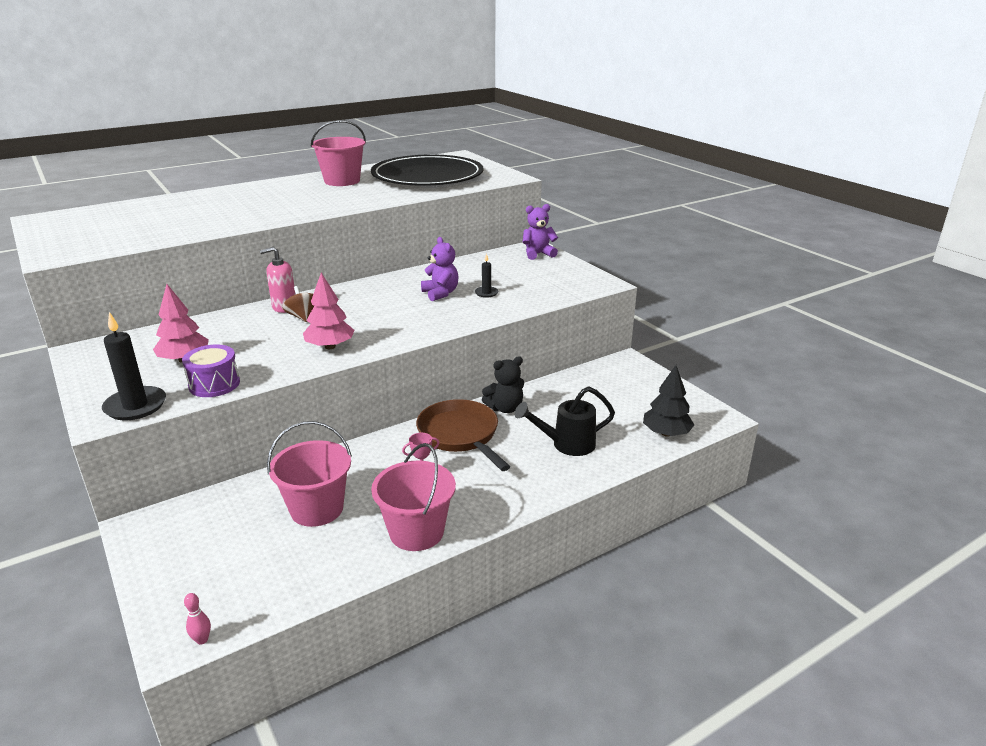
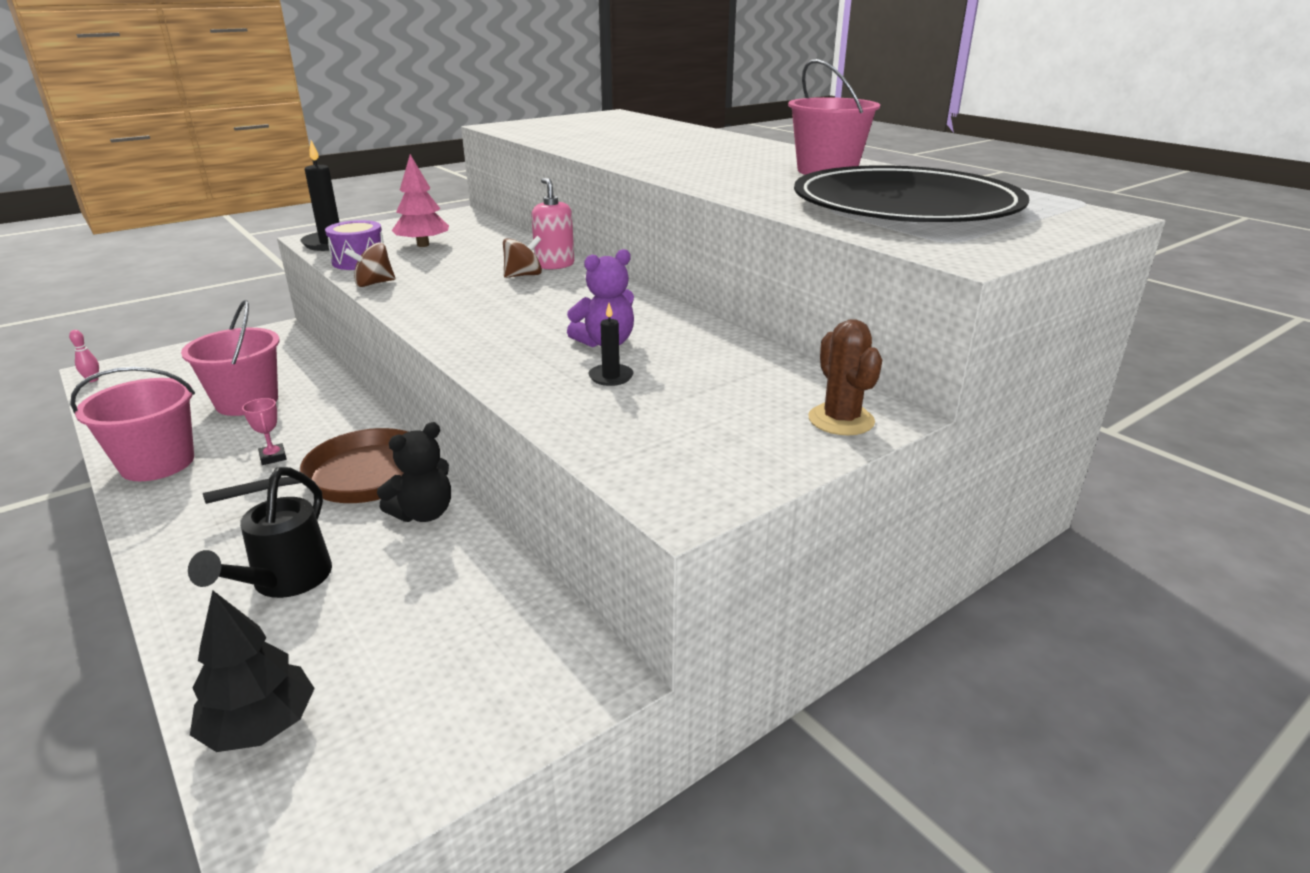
camera: 85 degrees right, 0 degrees up
pink tree [303,273,354,349] -> none
black teddy bear [482,356,524,413] -> black teddy bear turned 105 degrees counterclockwise [377,422,451,522]
black watering can [515,386,615,456] -> black watering can turned 150 degrees counterclockwise [188,467,332,598]
purple teddy bear [523,204,558,260] -> brown cactus [808,319,882,436]
none -> brown spinning top [344,243,395,287]

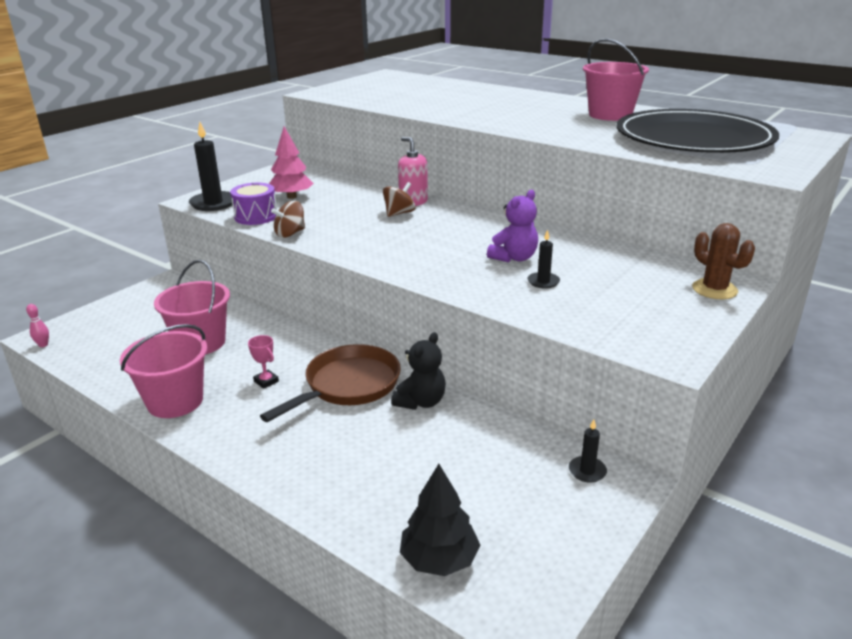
camera: 15 degrees left, 0 degrees up
black watering can [188,467,332,598] -> none
none -> black candle [569,419,607,483]

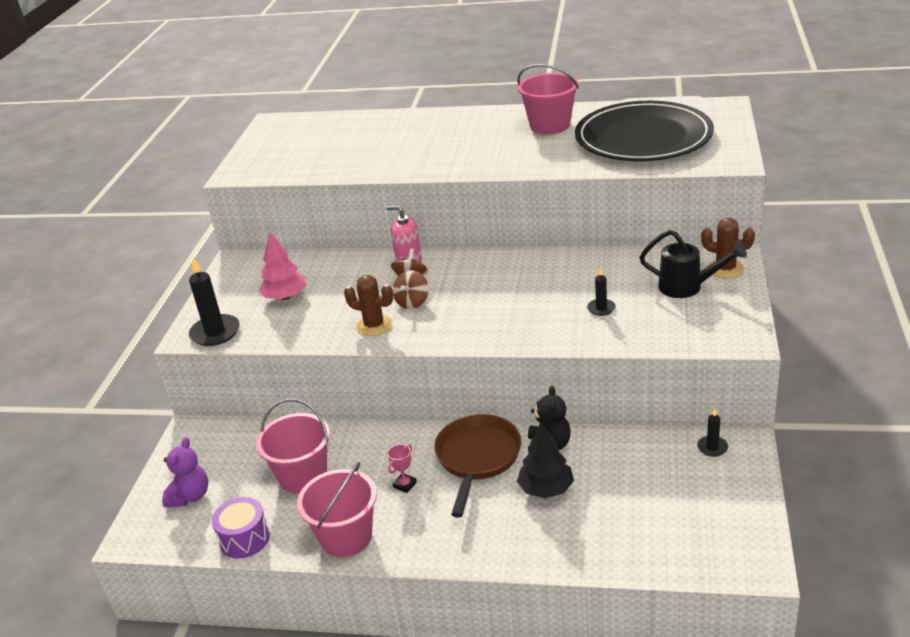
camera: 25 degrees left, 5 degrees up
pink bowling pin [26,304,49,347] -> none
purple drum [230,183,277,225] -> purple drum moved to [212,497,270,558]
pink trophy [248,335,279,389] -> pink trophy turned 75 degrees counterclockwise [387,444,417,493]
brown spinning top [271,201,305,238] -> brown spinning top moved to [393,271,429,309]
black tree [400,464,480,576] -> black tree moved to [517,422,574,498]
purple teddy bear [487,190,538,262] -> purple teddy bear moved to [162,437,208,507]
none -> brown cactus [344,275,393,336]
none -> black watering can [639,230,747,298]

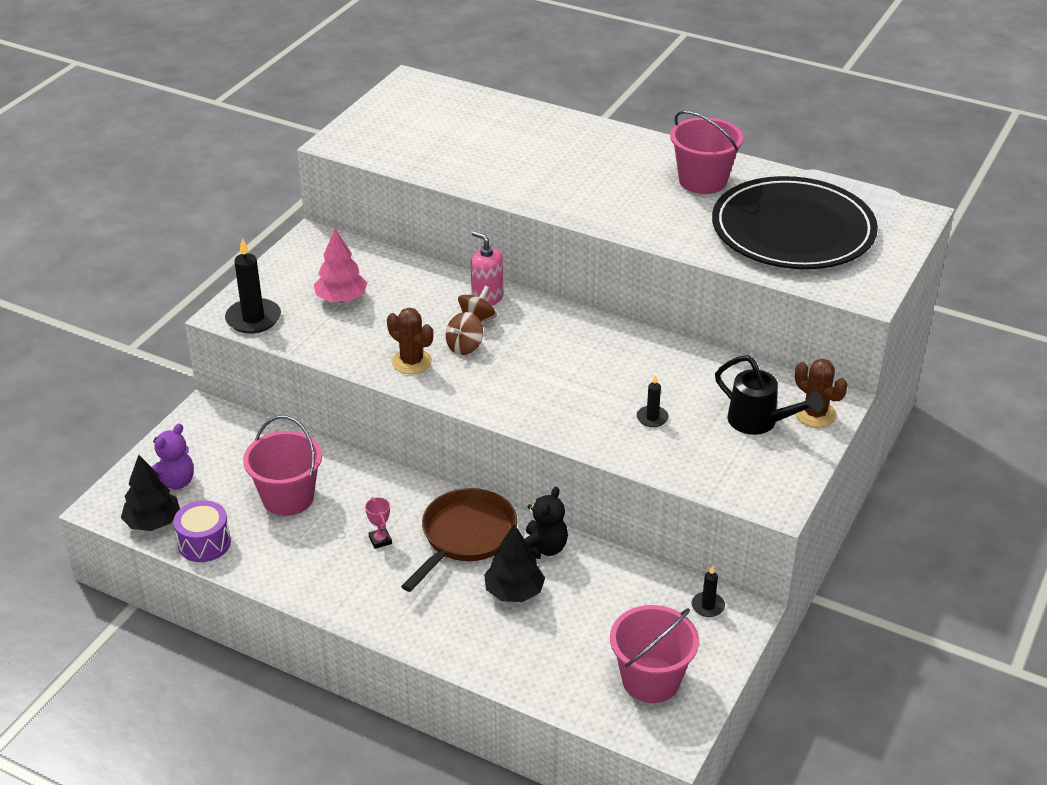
camera: 15 degrees right, 5 degrees up
pink bucket [297,462,377,557] -> pink bucket moved to [610,605,699,703]
pink trophy [387,444,417,493] -> pink trophy turned 75 degrees counterclockwise [365,497,392,549]
none -> black tree [121,455,180,531]

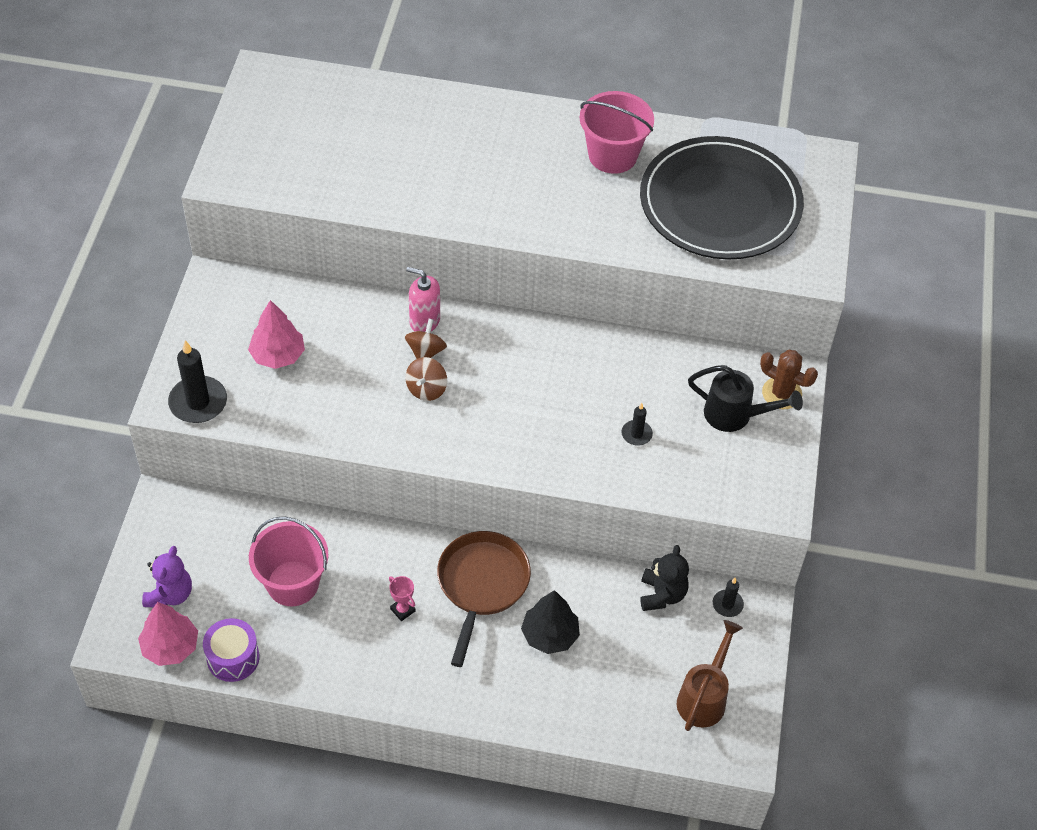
camera: 20 degrees left, 15 degrees up
black tree [121,455,180,531] -> pink tree [138,602,198,666]
brown cactus [387,308,433,374] -> none
black teddy bear [525,487,568,559] -> black teddy bear moved to [640,545,689,611]
pink bucket [610,605,699,703] -> brown watering can [677,620,743,731]

